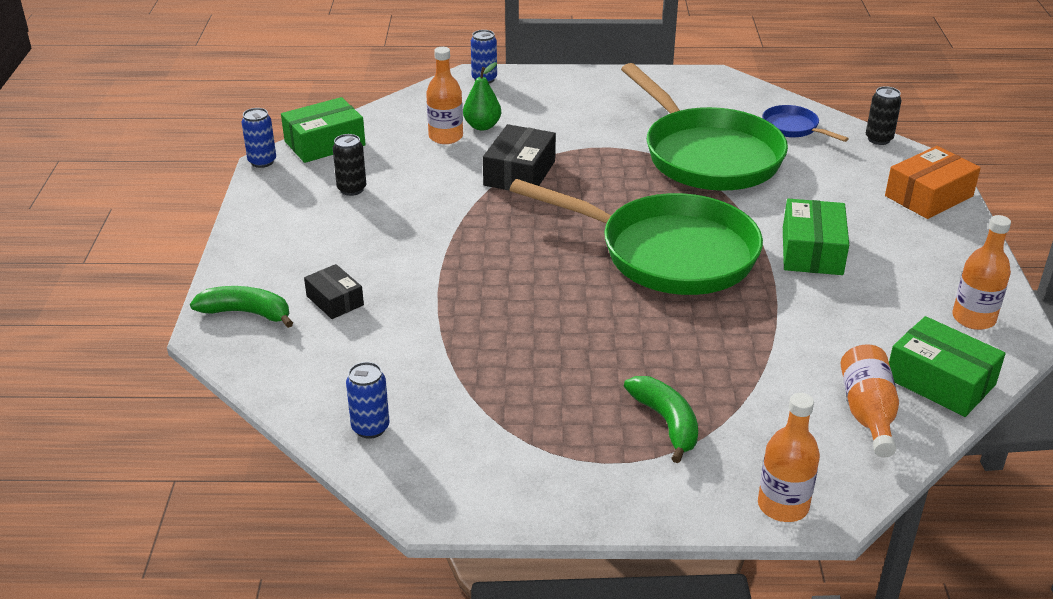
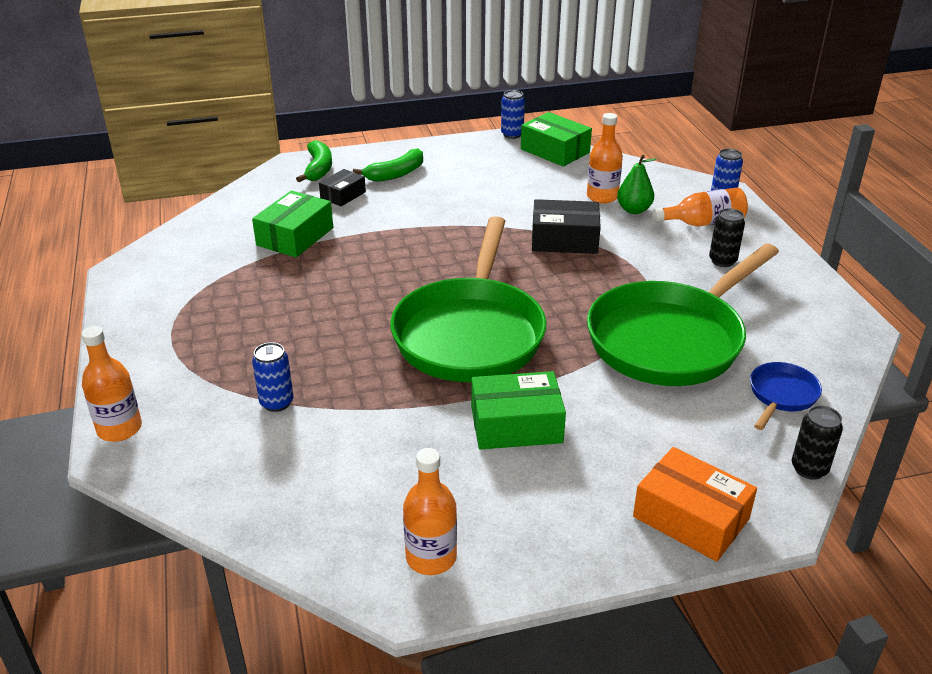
camera: 75 degrees right, 0 degrees up
black can [333,134,366,196] -> black can moved to [709,208,745,267]
blue can [346,362,390,439] -> blue can moved to [252,342,294,412]
green banana [624,376,698,463] -> green banana moved to [353,148,423,182]
orange bottle [840,344,899,458] -> orange bottle moved to [652,188,748,227]
green box [889,316,1006,417] -> green box moved to [252,190,333,257]

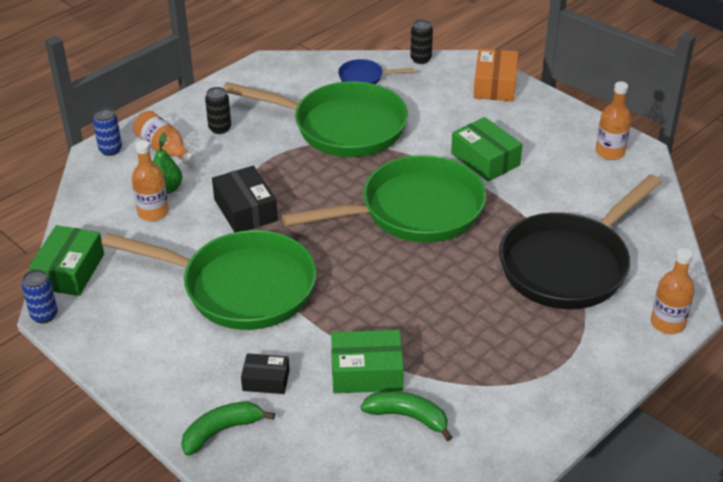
camera: 120 degrees left, 5 degrees up
blue can [252,342,294,412] -> black pan [499,174,661,309]
green banana [353,148,423,182] -> green banana moved to [361,391,453,441]
none -> green pan [101,230,317,330]

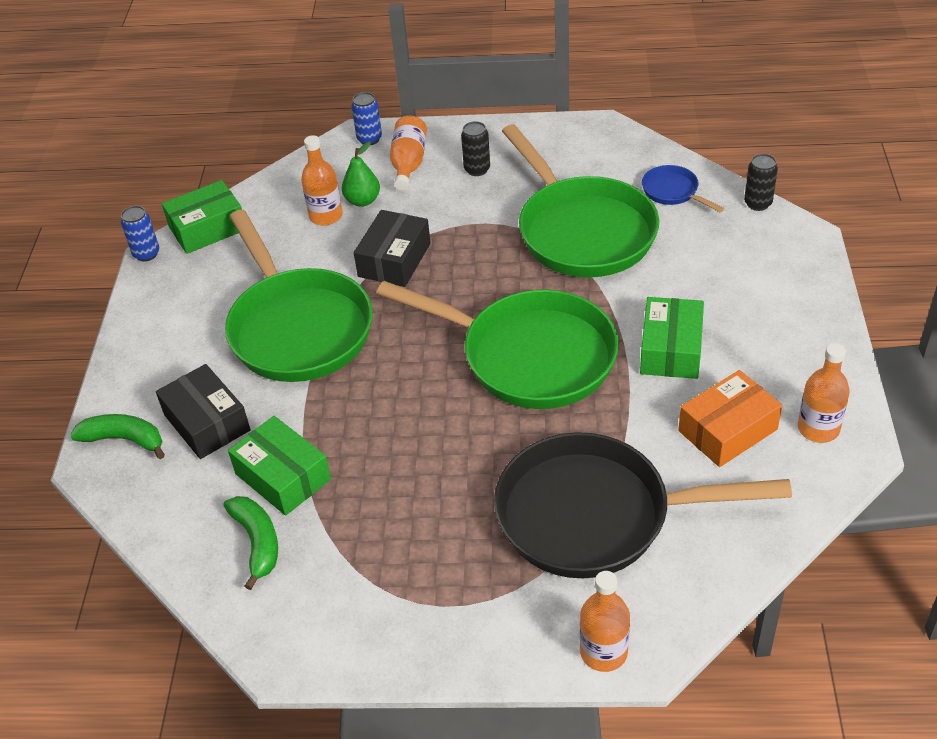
camera: 50 degrees right, 5 degrees up
black box [241,353,290,394] -> black box [156,364,251,459], size x1.63
orange box [473,48,518,101] -> orange box moved to [678,370,782,467]

